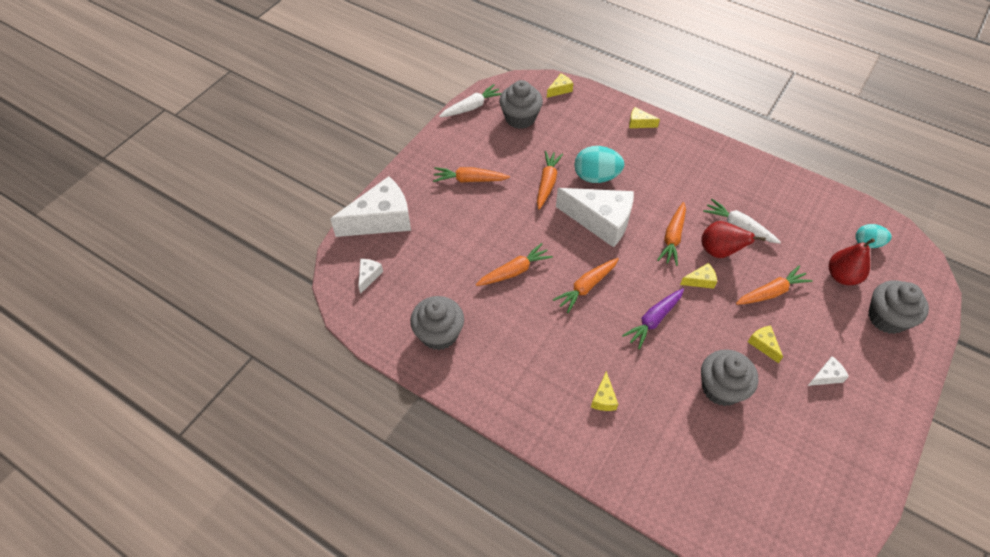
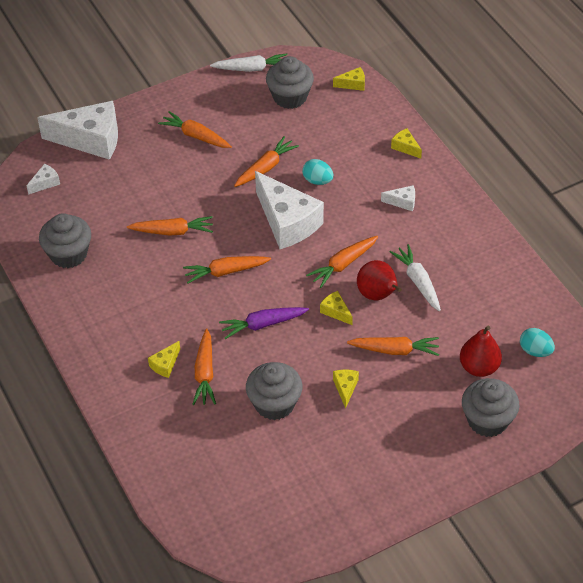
camera: 30 degrees right, 5 degrees down
turquoise egg [574,146,625,183] -> turquoise egg [302,159,333,185], size x0.62
yellow cheese [680,263,717,289] -> yellow cheese turned 150 degrees counterclockwise [320,291,353,325]
white cheese [808,356,849,386] -> white cheese moved to [381,185,415,211]
none -> orange carrot [192,328,216,405]

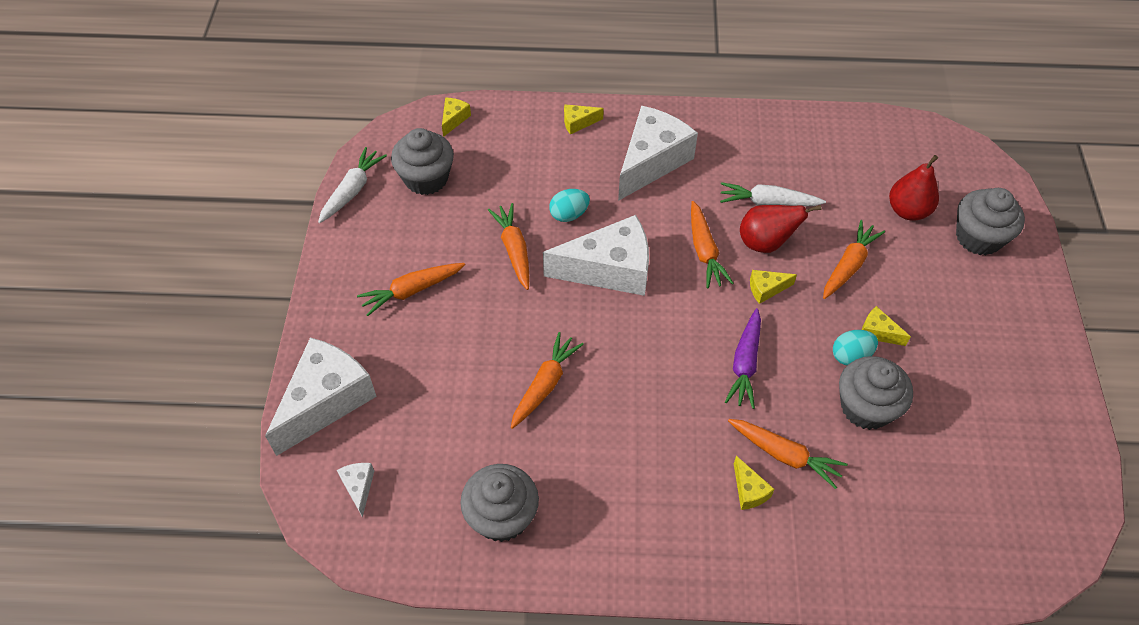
camera: 60 degrees left, 5 degrees up
orange carrot [183,256,271,284] -> none
white cheese [381,185,415,211] -> white cheese [618,106,698,201], size x2.35
turquoise egg [520,328,555,357] -> turquoise egg moved to [833,330,878,366]

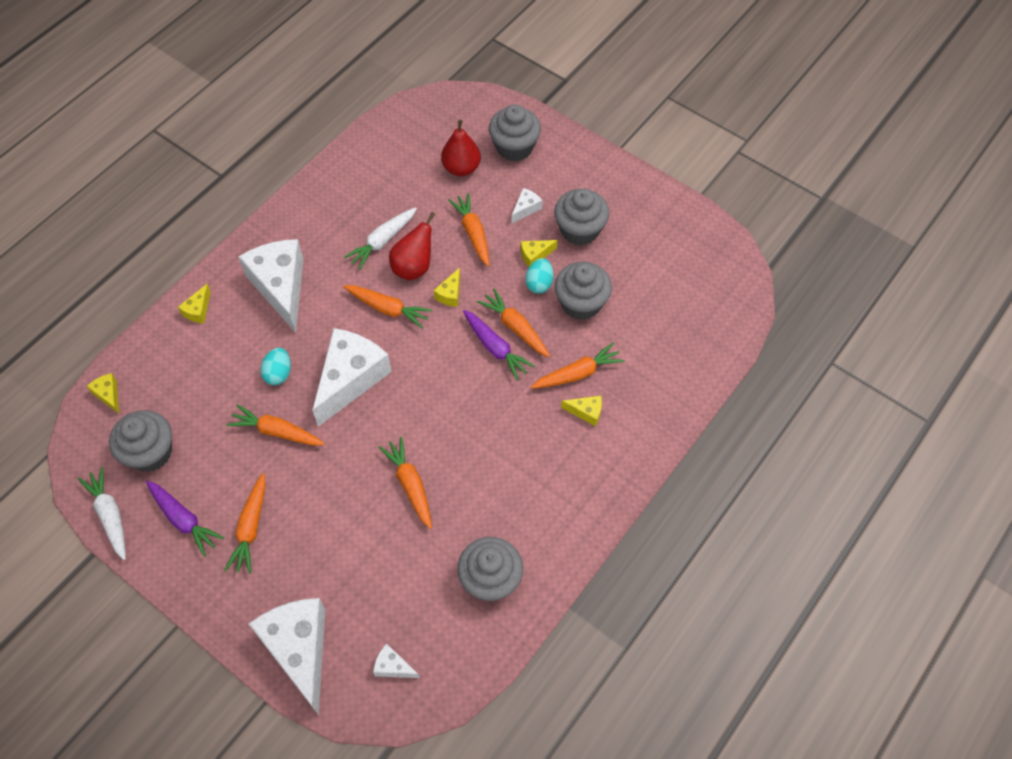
camera: 55 degrees left, 5 degrees up
none -> purple carrot [146,480,224,557]
none -> orange carrot [477,288,550,357]
none -> white cheese [512,188,542,223]
none -> grey cupcake [554,188,609,245]

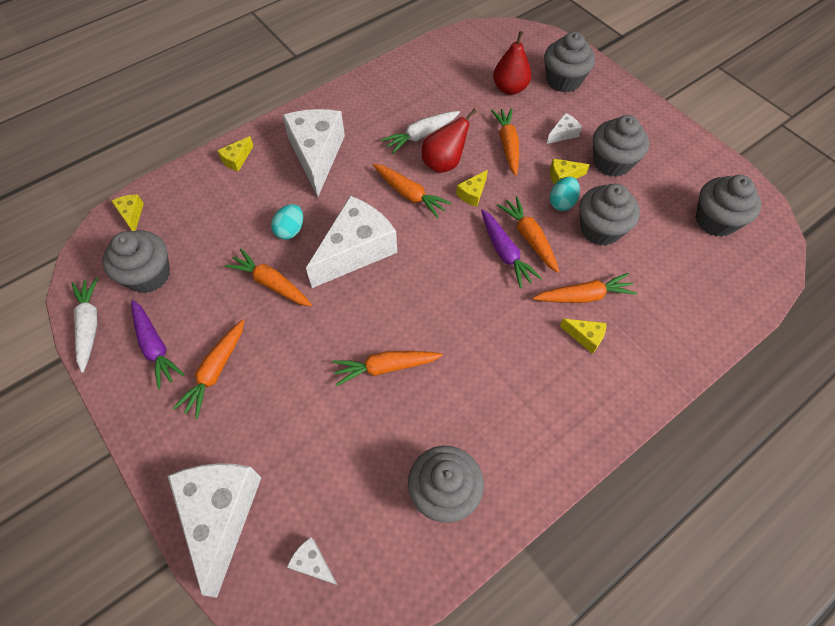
camera: 15 degrees right, 0 degrees up
orange carrot [378,437,432,529] -> orange carrot turned 90 degrees counterclockwise [332,351,443,386]
none -> grey cupcake [695,175,761,237]

